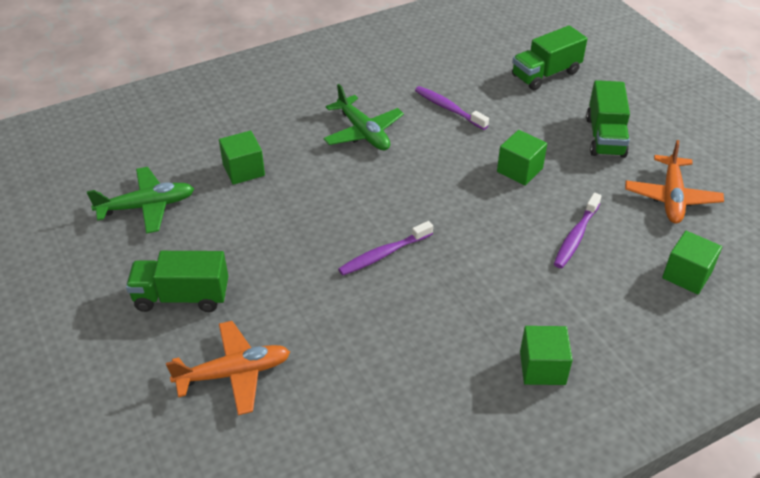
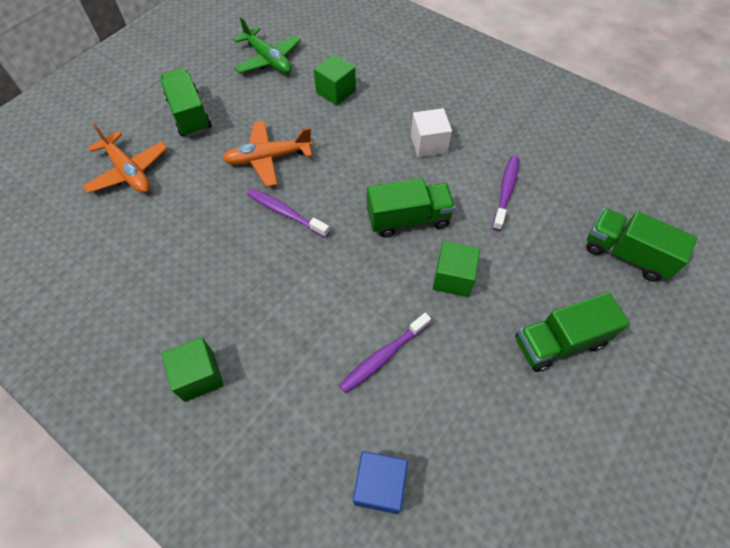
camera: 65 degrees right, 15 degrees up
green plane [323,84,404,151] -> white cube [411,108,452,157]
purple toothbrush [554,193,602,268] -> purple toothbrush turned 45 degrees counterclockwise [339,313,431,393]
orange plane [625,140,724,223] -> orange plane moved to [222,121,313,187]
green cube [662,231,722,294] -> blue cube [353,451,408,514]
none -> green truck [367,178,456,237]

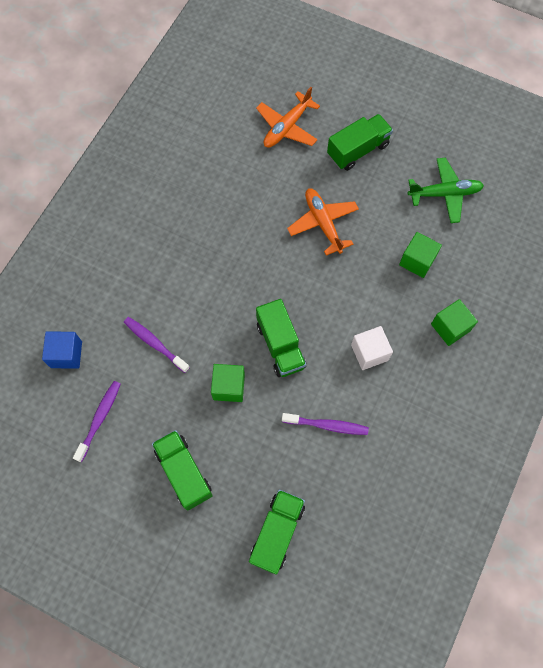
camera: 80 degrees right, 10 degrees up
green cube [162,337,224,402] -> green cube moved to [431,299,478,346]
green plane [233,17,301,74] -> green plane turned 135 degrees counterclockwise [408,158,484,223]
purple toothbrush [247,188,330,238] -> purple toothbrush moved to [73,381,121,462]

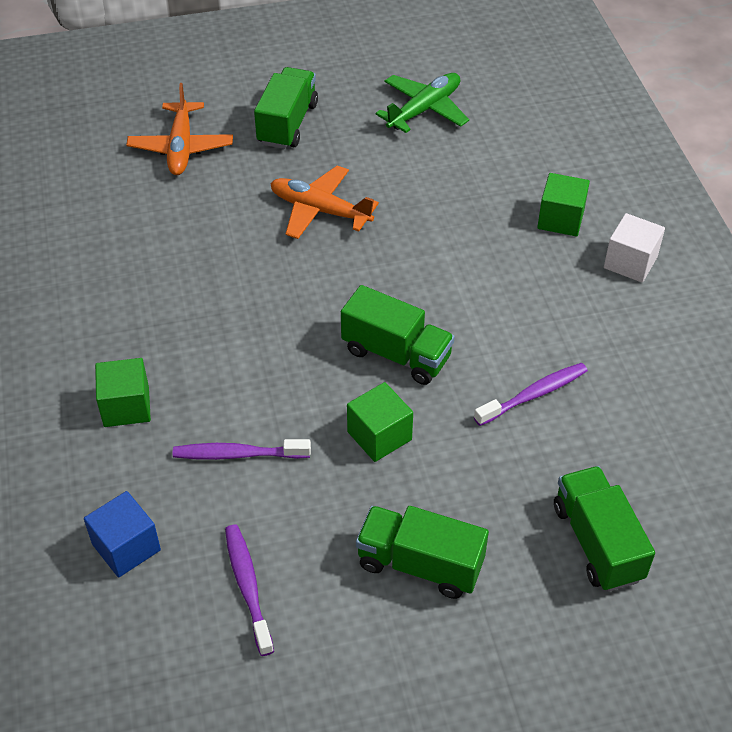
camera: 40 degrees left, 20 degrees down
white cube [351,326,393,370] -> white cube moved to [604,213,665,282]
green cube [399,232,442,278] -> green cube moved to [95,358,151,427]

